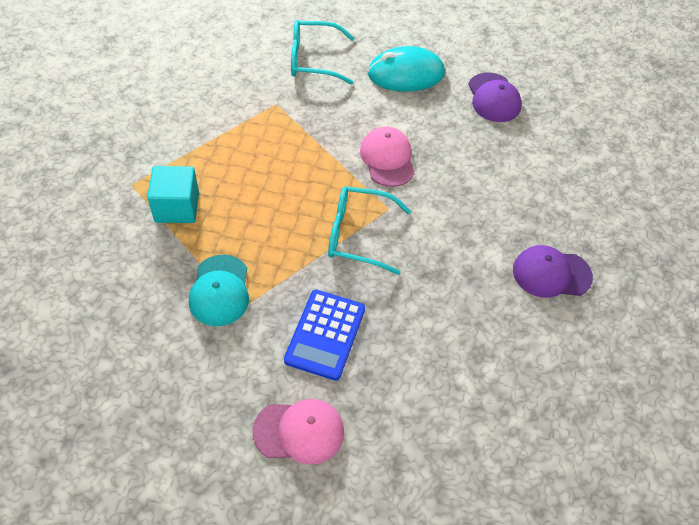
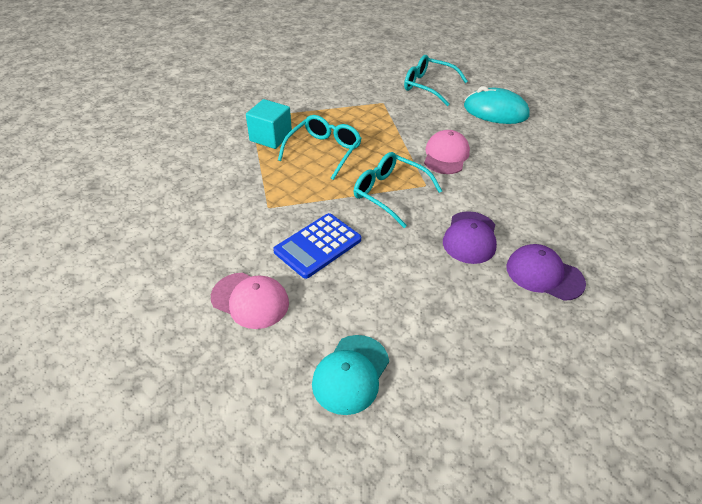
camera: 30 degrees right, 10 degrees down
turquoise cap [189,255,249,326] -> turquoise cap moved to [312,335,389,415]
purple cap [468,73,522,122] -> purple cap moved to [443,211,497,264]
none -> turquoise glasses [278,115,362,180]

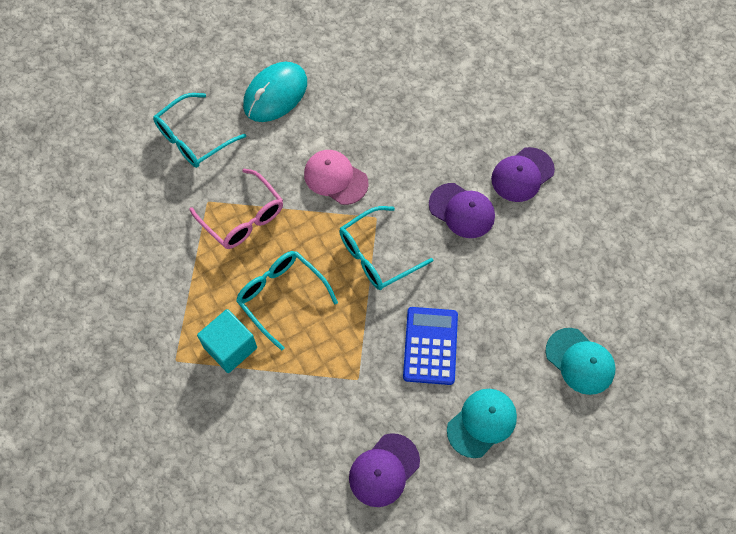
camera: 70 degrees left, 20 degrees up
pink cap [211,273,289,329] -> turquoise cap [447,389,517,458]
blue calculator [273,213,361,279] -> blue calculator turned 150 degrees counterclockwise [403,307,458,385]
none -> pink glasses [189,169,283,249]
none -> purple cap [349,433,420,507]

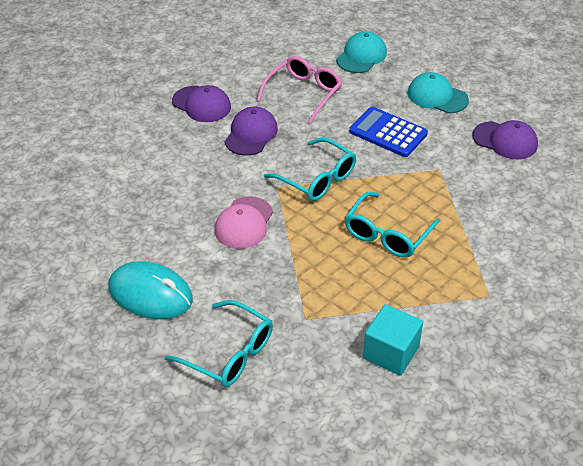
camera: 105 degrees left, 20 degrees down
pink glasses [189,169,283,249] -> pink glasses moved to [257,56,342,124]
turquoise cube [197,309,257,373] -> turquoise cube moved to [363,304,423,376]
blue calculator [403,307,458,385] -> blue calculator turned 45 degrees clockwise [349,107,428,157]

